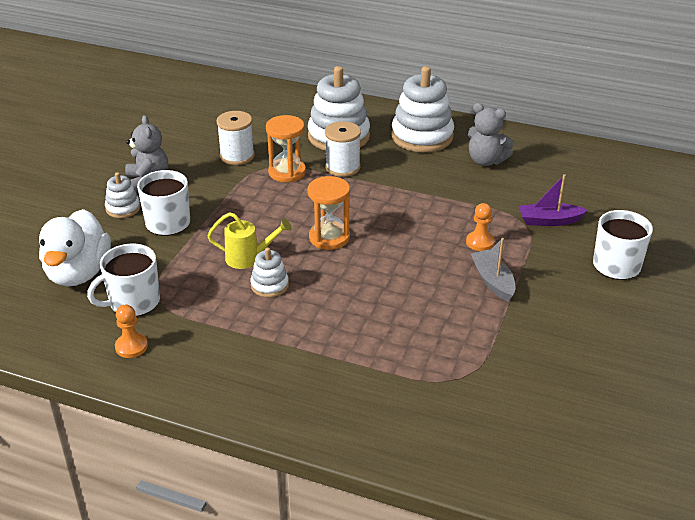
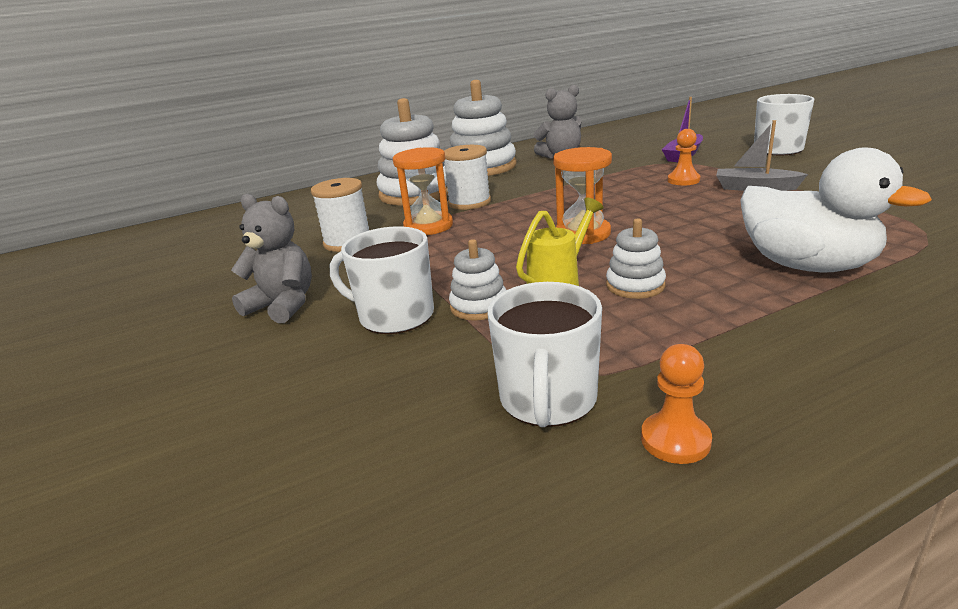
camera: 45 degrees left, 10 degrees down
white duck [39,209,111,287] -> white duck moved to [740,148,932,272]
white stacking toy [105,172,140,218] -> white stacking toy moved to [449,239,506,321]

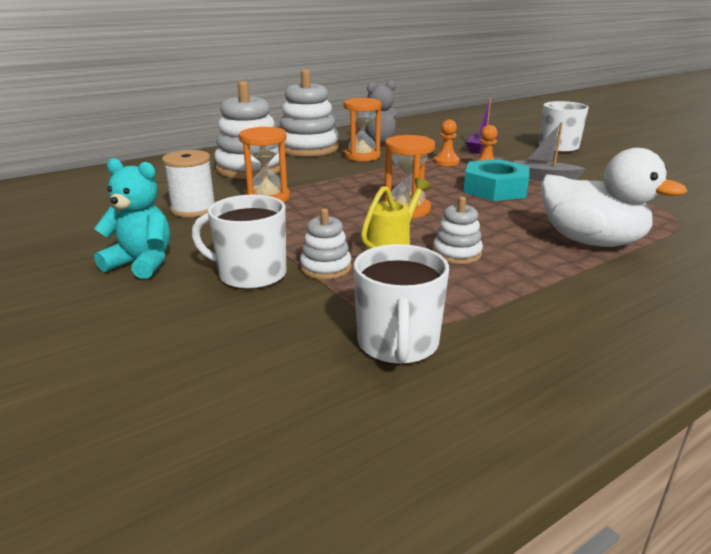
camera: 10 degrees left, 0 degrees up
grey teddy bear [231,194,312,323] -> turquoise teddy bear [94,158,170,279]
white spool [444,145,491,210] -> none
orange pawn [641,344,712,464] -> orange pawn moved to [434,120,459,166]
none -> orange hourglass [344,98,381,161]
none -> turquoise nut [463,159,529,201]

